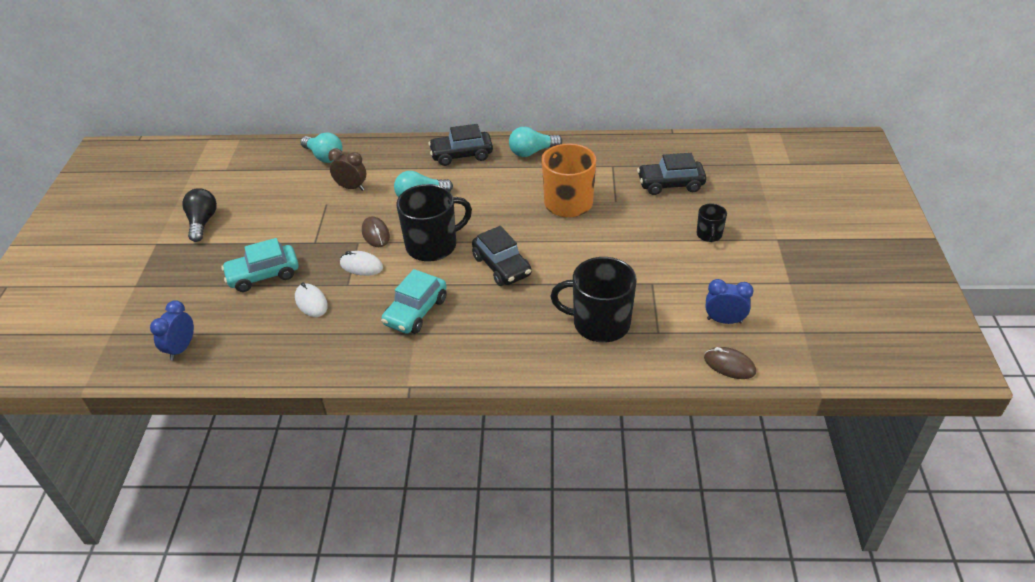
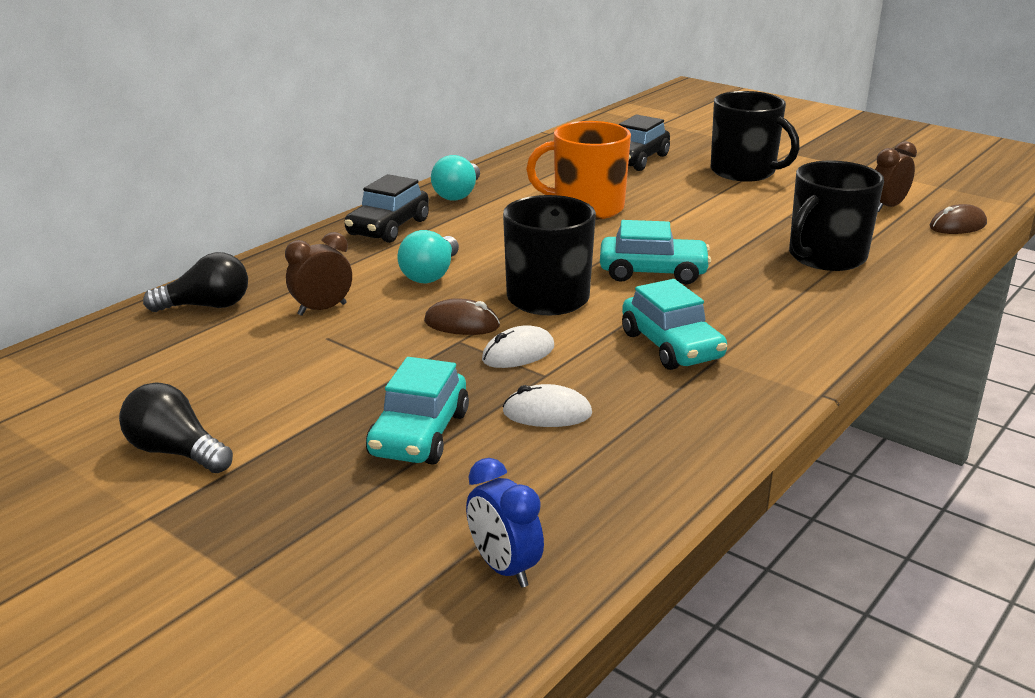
camera: 55 degrees left, 15 degrees down
turquoise light bulb [300,133,343,163] -> black light bulb [143,252,248,312]
black car [472,226,532,286] -> turquoise car [600,220,711,284]
black mug [697,203,727,242] -> black mug [711,91,800,182], size x1.99
blue clock [706,279,754,324] -> brown clock [875,141,917,212]

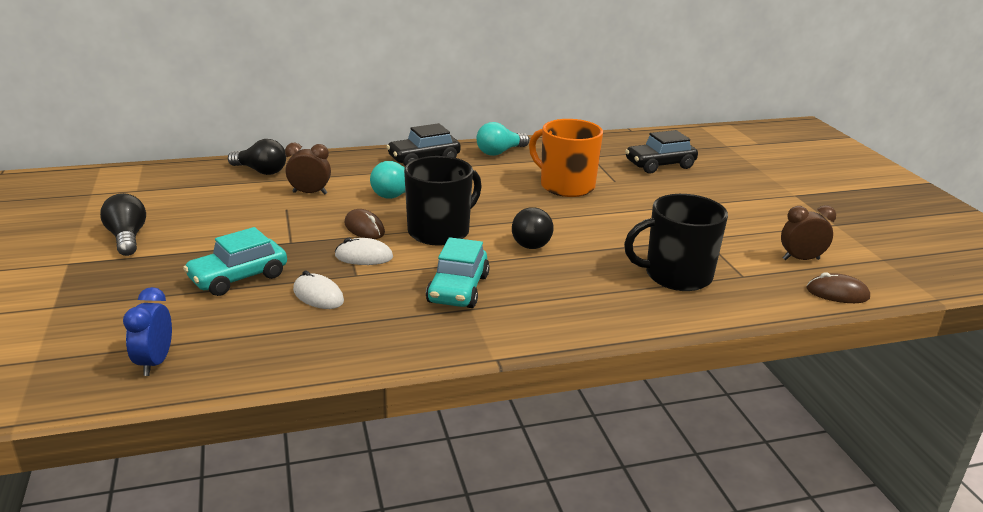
camera: 35 degrees right, 0 degrees up
turquoise car [600,220,711,284] -> black light bulb [512,207,554,249]
black mug [711,91,800,182] -> none

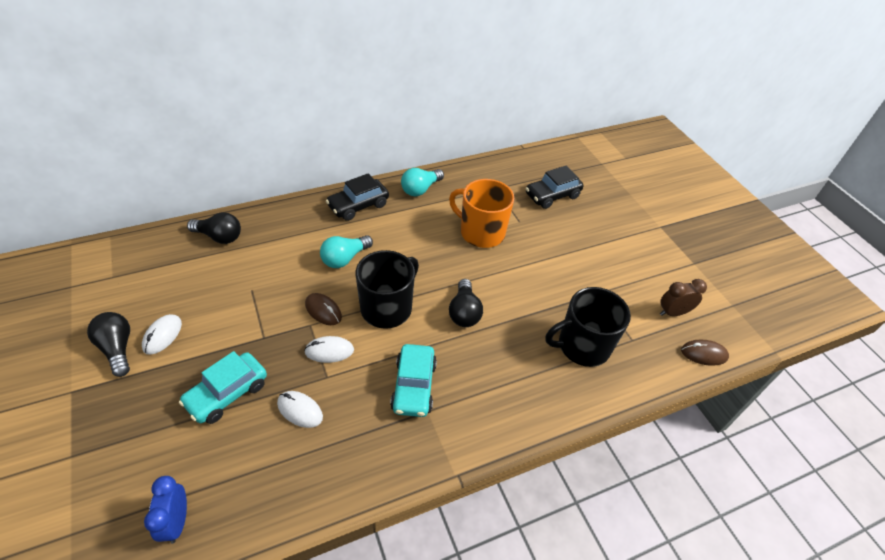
camera: 10 degrees left, 20 degrees up
brown clock [285,143,331,194] -> none
none -> white mouse [142,314,182,355]

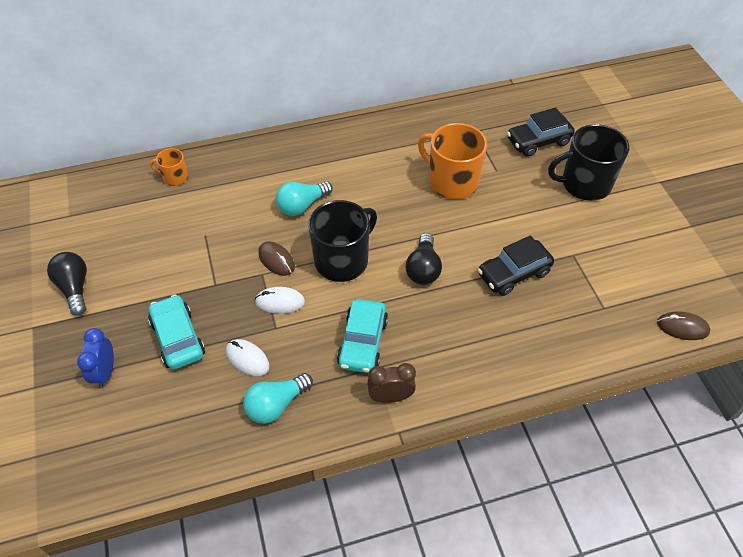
camera: 10 degrees right, 5 degrees up
white mouse [142,314,182,355] -> none
blue clock [144,476,187,544] -> blue clock moved to [77,328,114,389]
turquoise car [179,351,267,424] -> turquoise car turned 105 degrees clockwise [148,294,205,370]
black light bulb [187,212,241,244] -> orange mug [150,148,188,186]
black car [326,173,389,221] -> black car moved to [478,235,554,296]
turquoise light bulb [401,168,444,196] -> turquoise light bulb moved to [243,373,313,424]
black mug [546,287,631,367] -> black mug moved to [548,124,629,201]
brown clock [660,279,707,316] -> brown clock moved to [367,363,416,403]

